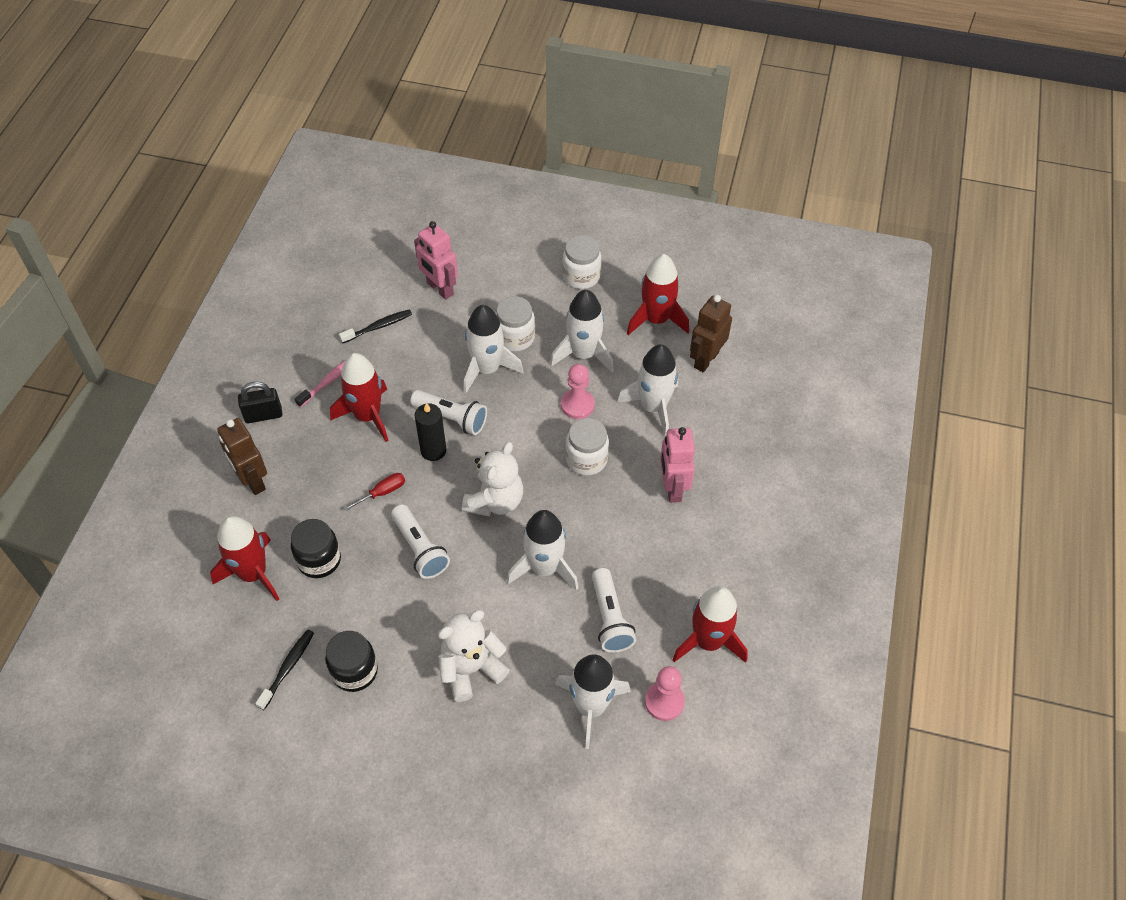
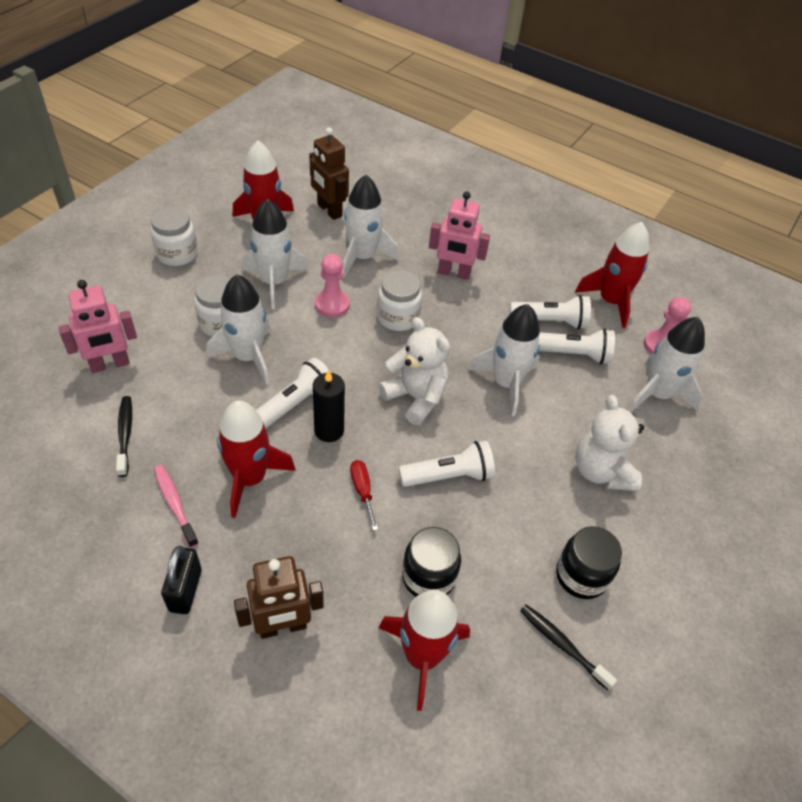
camera: 75 degrees left, 5 degrees down
none -> white flashlight [510,295,591,330]

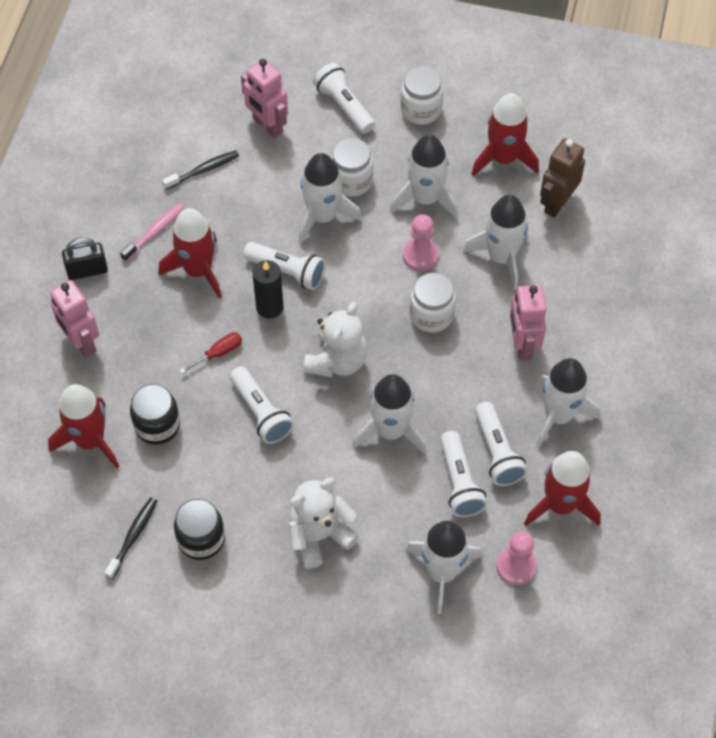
camera: 75 degrees right, 10 degrees up
brown robot [234,556,324,639] -> pink robot [50,280,99,357]
none -> white flashlight [313,63,375,134]
none -> white rocket [536,358,601,447]

